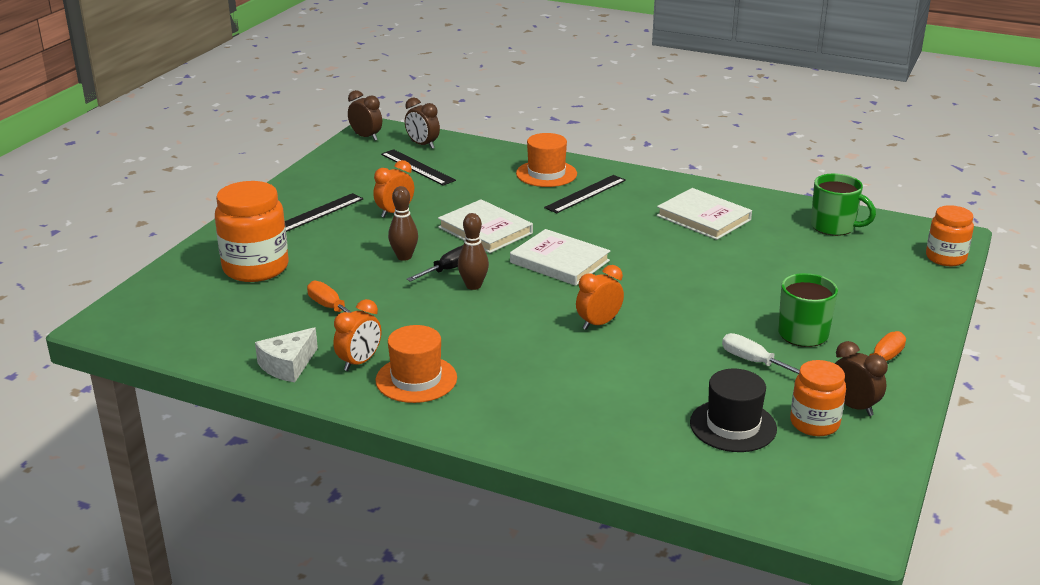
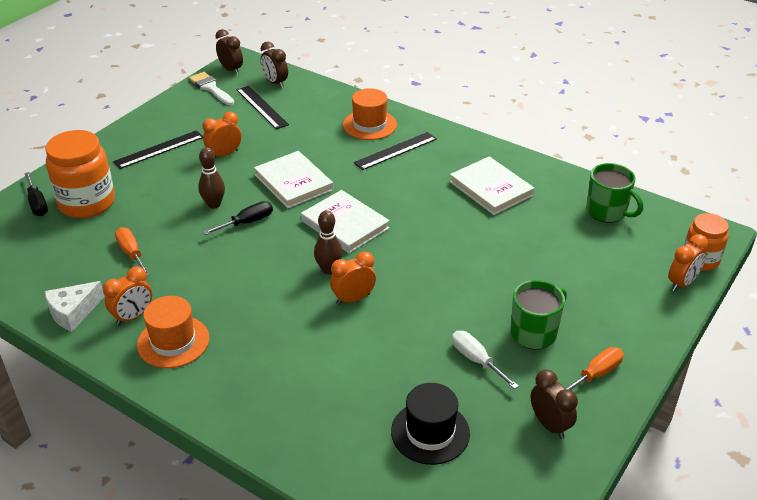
camera: 10 degrees right, 10 degrees up
brown bowling pin [458,213,489,290] -> brown bowling pin moved to [314,210,342,274]
orange jar [790,360,846,436] -> none
none -> black screwdriver [24,172,48,216]
none -> white brush [189,72,234,105]
none -> orange clock [668,234,709,292]

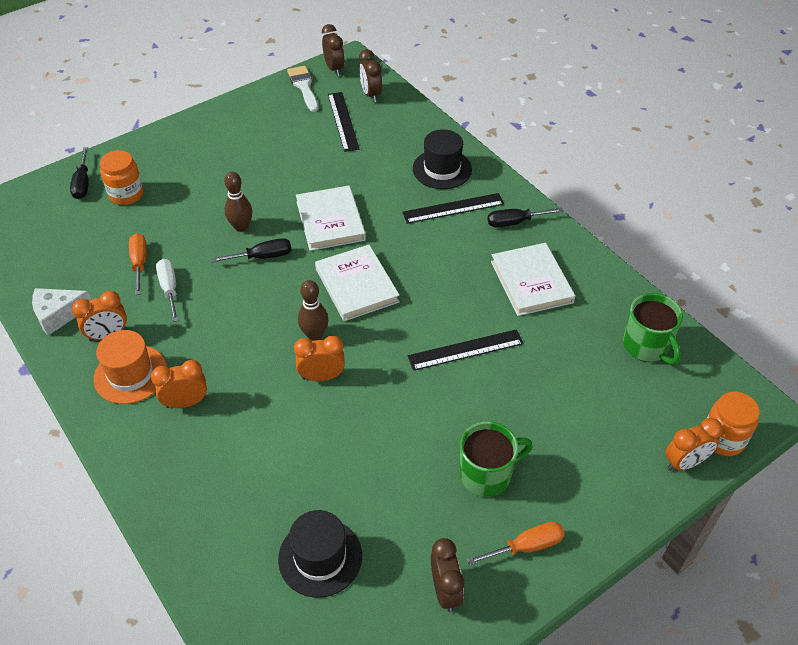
camera: 20 degrees right, 10 degrees up
orange jar [45,130,115,218] -> orange jar [100,150,144,205], size x0.62
black ruler [113,130,203,169] -> black ruler moved to [408,329,524,371]
orange clock [203,112,241,157] -> orange clock moved to [151,360,207,408]
orange hat [343,88,397,140] -> black hat [413,129,472,189]
white screwdriver [452,331,519,389] -> white screwdriver moved to [156,259,179,322]
none -> black screwdriver [488,208,563,227]

